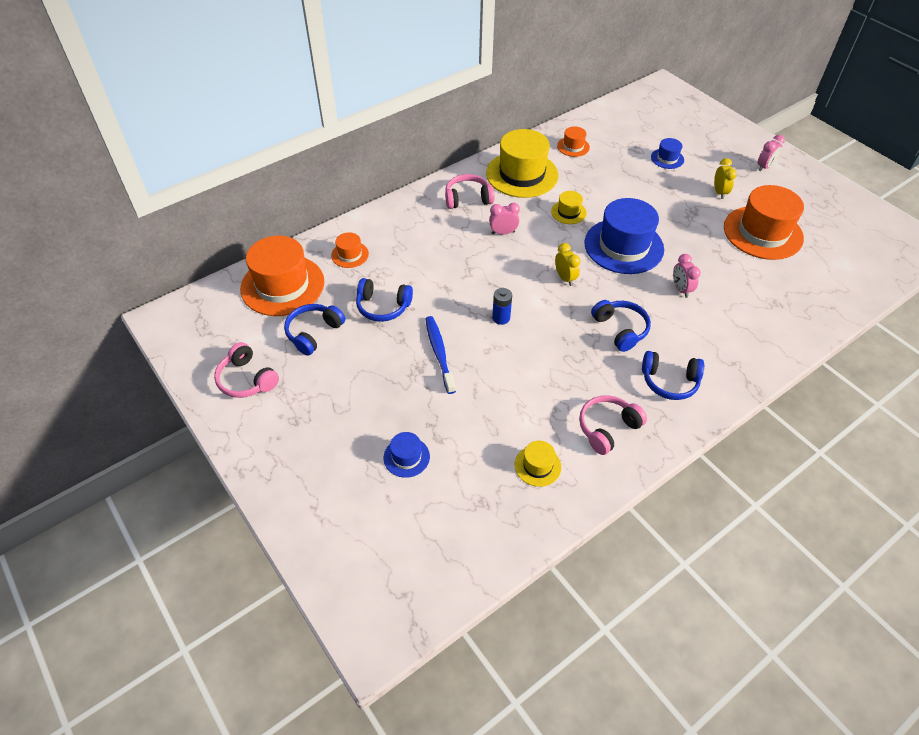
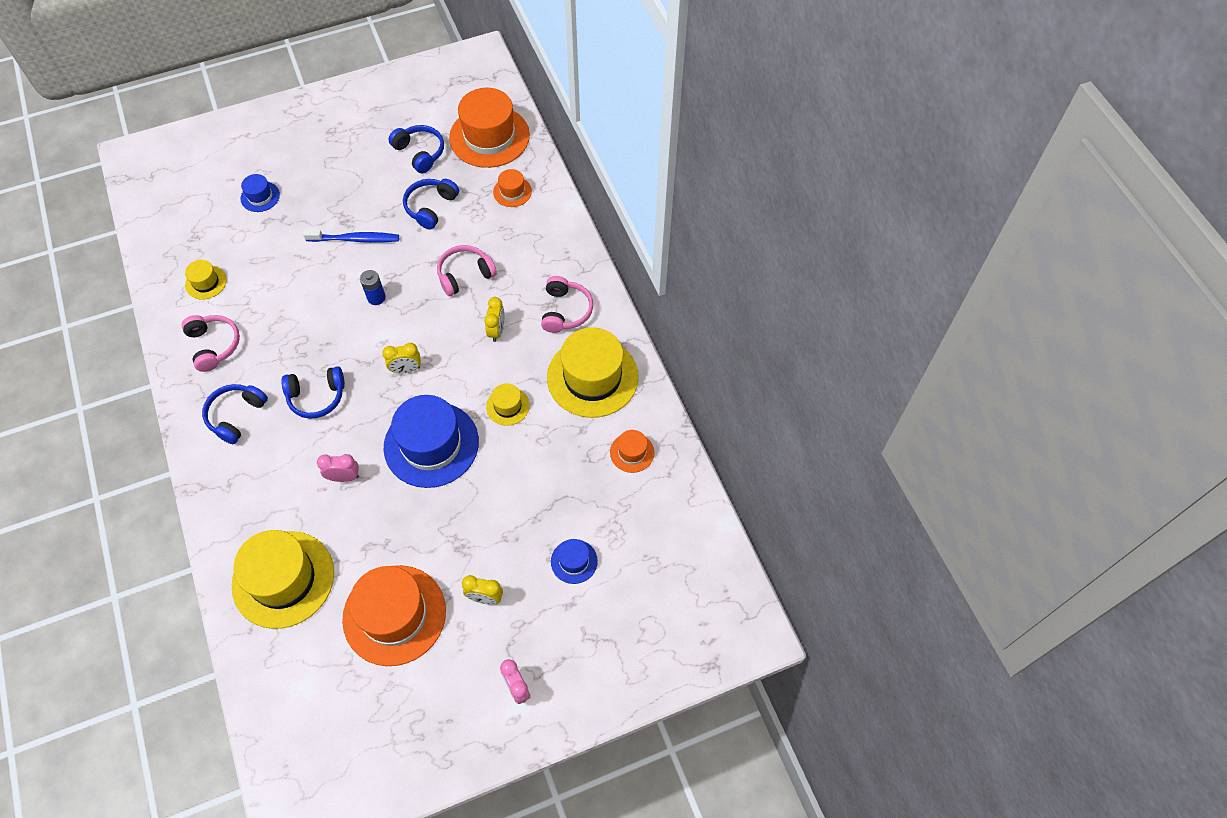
camera: 105 degrees right, 10 degrees up
pink headphones [214,342,279,398] -> pink headphones moved to [437,245,497,296]
pink clock [489,203,520,235] -> yellow clock [484,297,505,342]
none -> yellow hat [232,530,334,629]

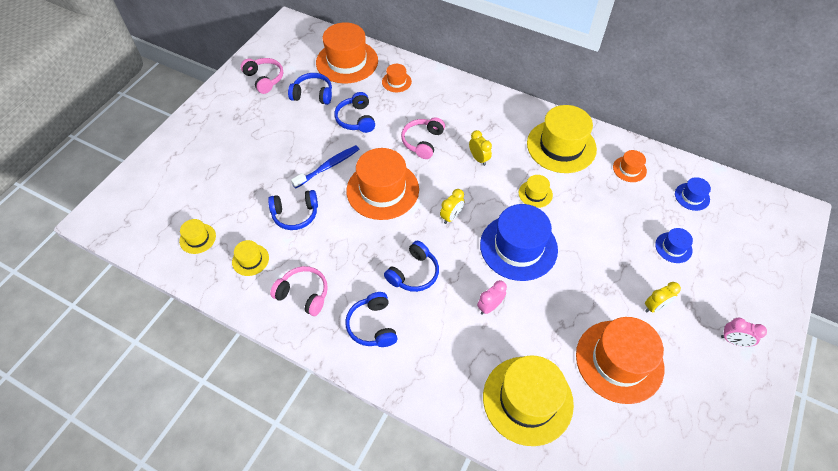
camera: 40 degrees left, 5 degrees down
blue hat [241,174,280,212] -> blue hat moved to [675,177,711,211]
blue battery [360,270,386,305] -> orange hat [346,148,419,220]
pink headphones [541,276,593,333] -> pink headphones moved to [240,58,283,94]
none -> yellow hat [179,219,216,254]
none -> blue headphones [268,190,318,230]

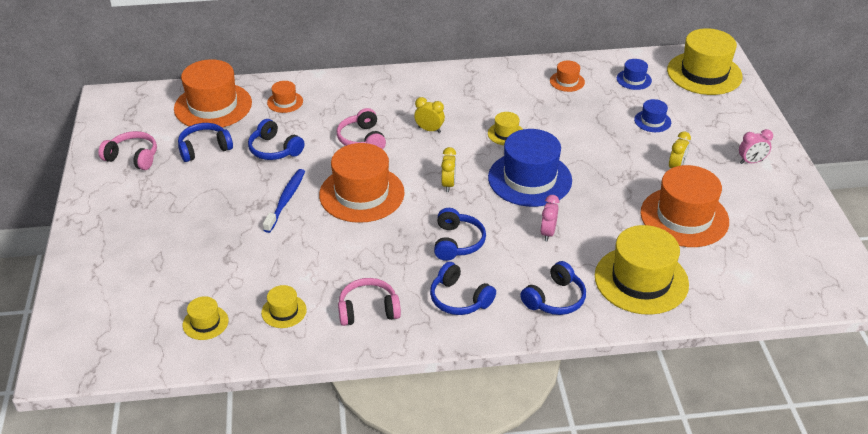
camera: 35 degrees left, 15 degrees down
blue headphones [268,190,318,230] -> blue headphones moved to [520,261,586,315]
yellow hat [527,105,597,173] -> yellow hat moved to [667,28,743,95]

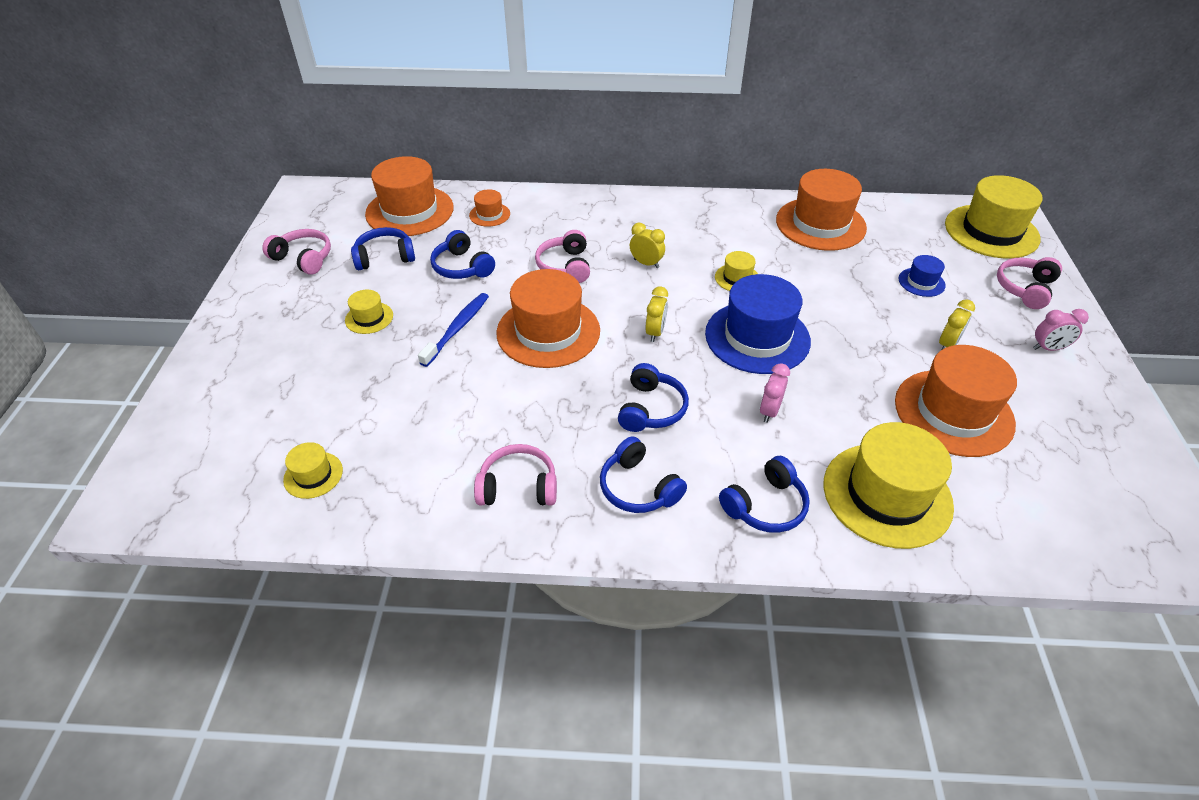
camera: 10 degrees right, 5 degrees up
yellow hat [261,285,307,328] -> yellow hat moved to [345,290,393,334]
orange hat [550,60,585,92] -> orange hat [776,169,867,251], size x2.14
blue hat [617,59,652,90] -> none
none -> pink headphones [997,257,1062,309]

